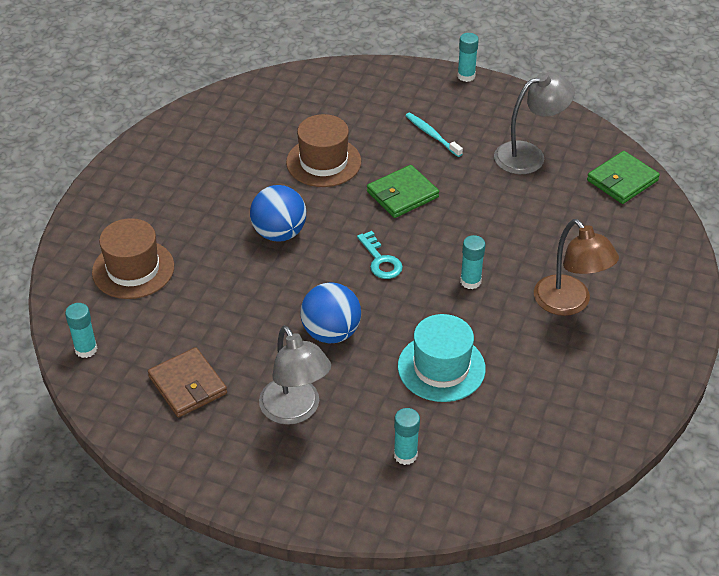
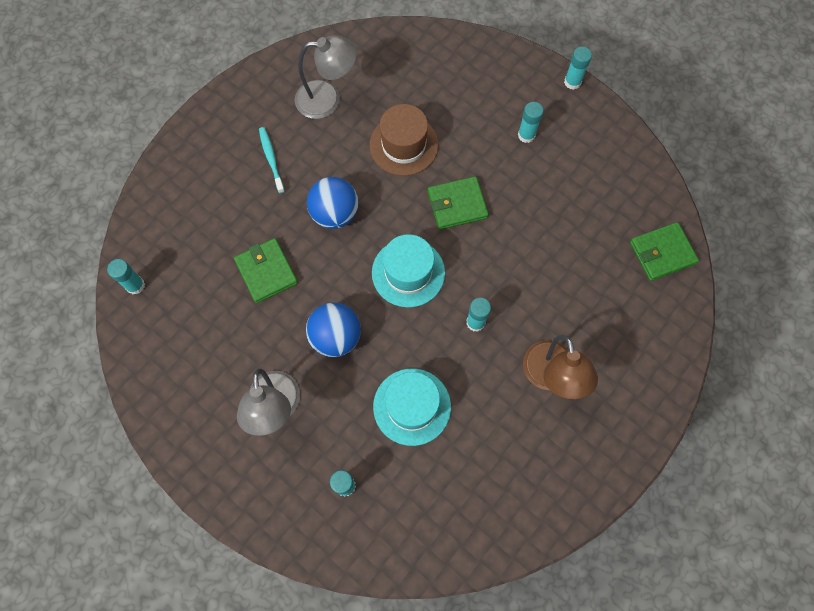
camera: 20 degrees right, 25 degrees up
brown hat [92,218,174,299] -> none
brown wallet [148,347,227,417] -> none
turquoise key [357,231,403,279] -> turquoise hat [372,234,445,308]
turquoise toothbrush [405,113,463,157] -> turquoise toothbrush moved to [259,127,285,193]
grey lamp [494,72,575,174] -> grey lamp moved to [295,35,357,119]
none -> green wallet [234,238,298,303]
none -> turquoise glue stick [518,102,544,143]

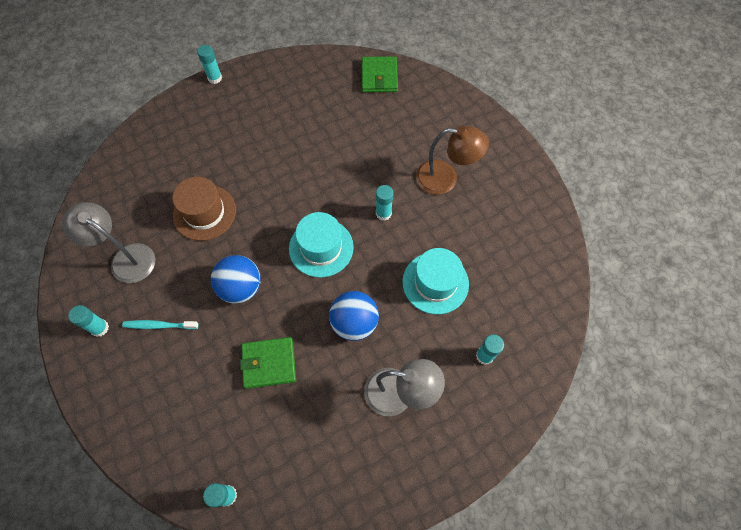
camera: 70 degrees left, 5 degrees down
grey lamp [295,35,357,119] -> grey lamp turned 75 degrees counterclockwise [62,202,155,283]
green wallet [428,176,489,230] -> none
turquoise glue stick [518,102,544,143] -> turquoise glue stick moved to [68,305,109,337]

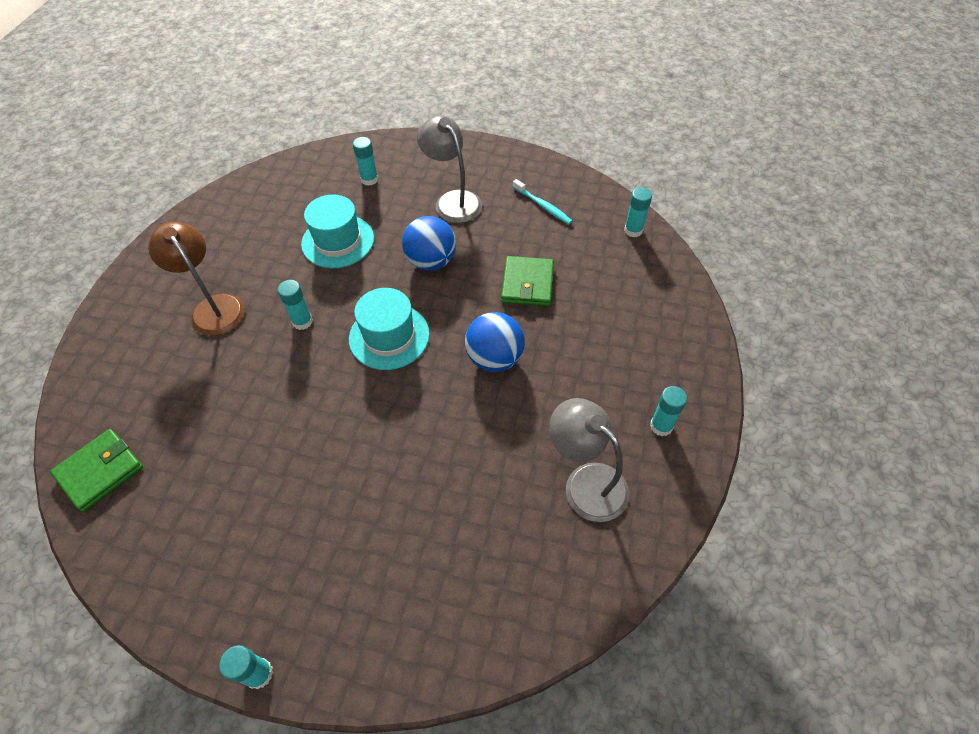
camera: 135 degrees left, 10 degrees down
grey lamp [62,202,155,283] -> grey lamp turned 150 degrees clockwise [549,398,629,522]
turquoise toothbrush [122,320,199,329] -> turquoise toothbrush moved to [513,179,572,224]
brown hat [172,177,236,241] -> none
green wallet [240,337,296,389] -> green wallet turned 60 degrees clockwise [501,256,554,306]

